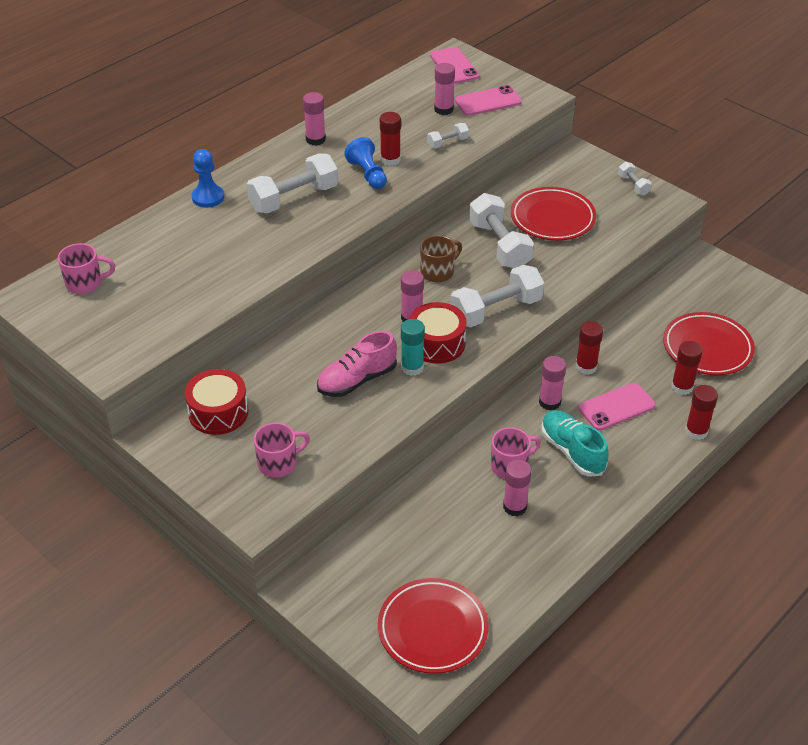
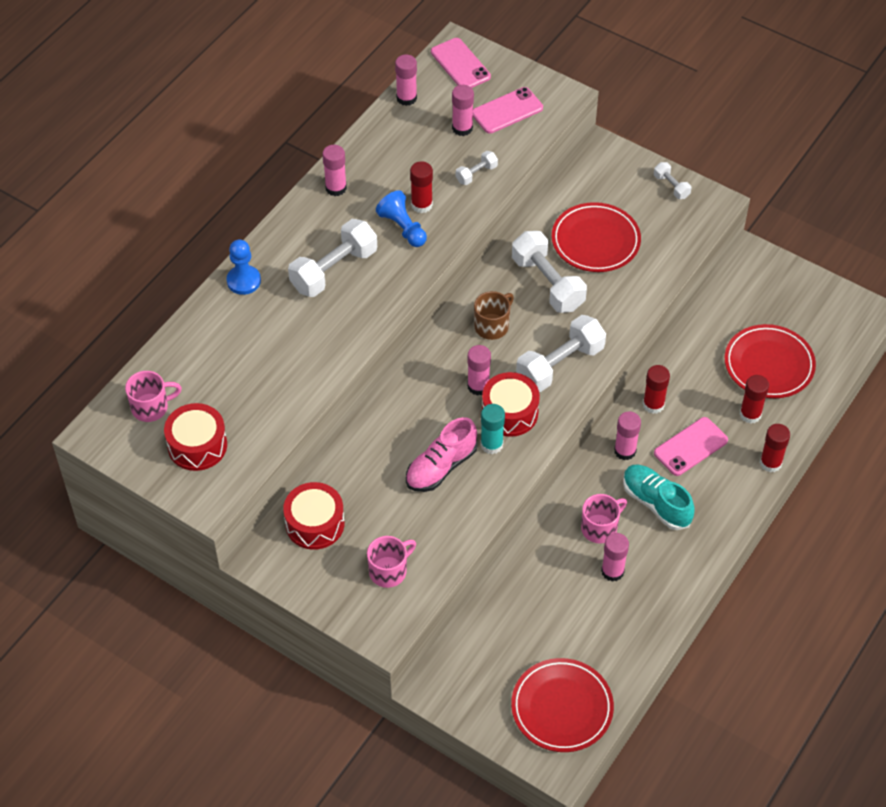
camera: 10 degrees left, 10 degrees up
none -> red drum [164,403,227,471]
none -> pink glue stick [395,54,417,106]

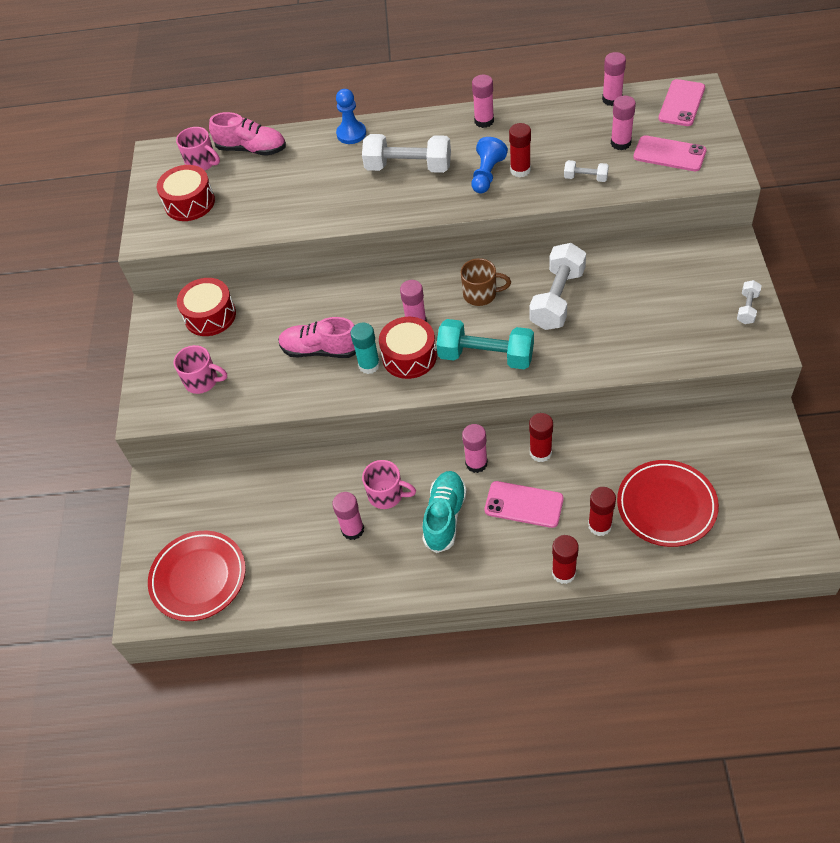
camera: 60 degrees right, 0 degrees up
white dumbbell [516,315,606,392] -> turquoise dumbbell [436,319,534,369]
red plate [552,202,641,272] -> none
none -> pink shoe [209,112,286,156]

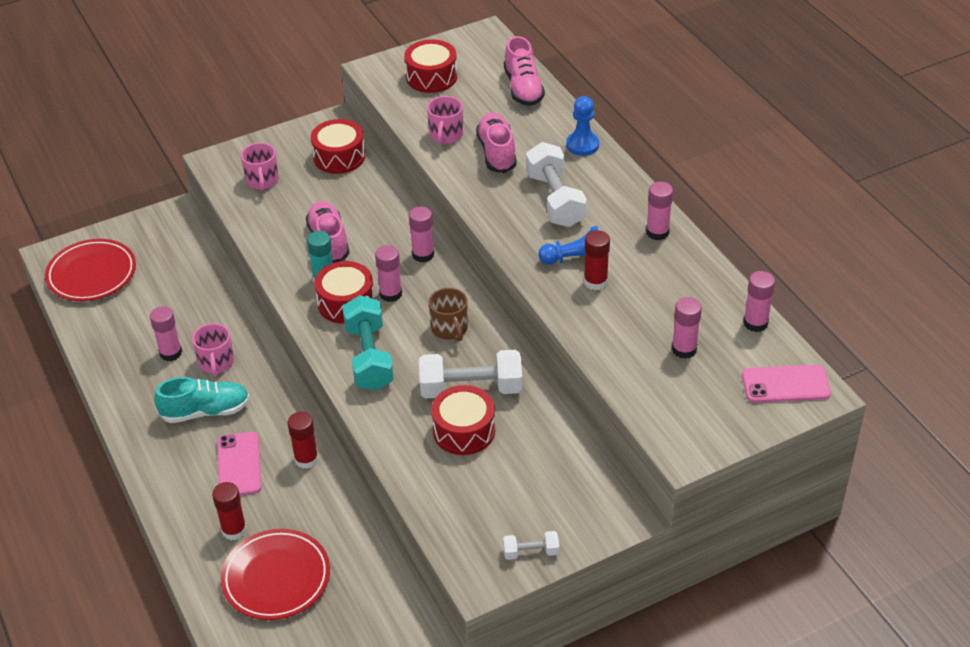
camera: 60 degrees right, 10 degrees down
pink mug [176,127,220,170] -> pink mug moved to [427,96,463,145]
pink glue stick [462,424,488,473] -> pink glue stick moved to [409,207,434,262]
red glue stick [552,535,579,584] -> none
white dumbbell [564,160,609,182] -> none
pink phone [633,135,707,171] -> none
none -> red drum [431,385,495,455]
none -> pink shoe [476,113,517,173]

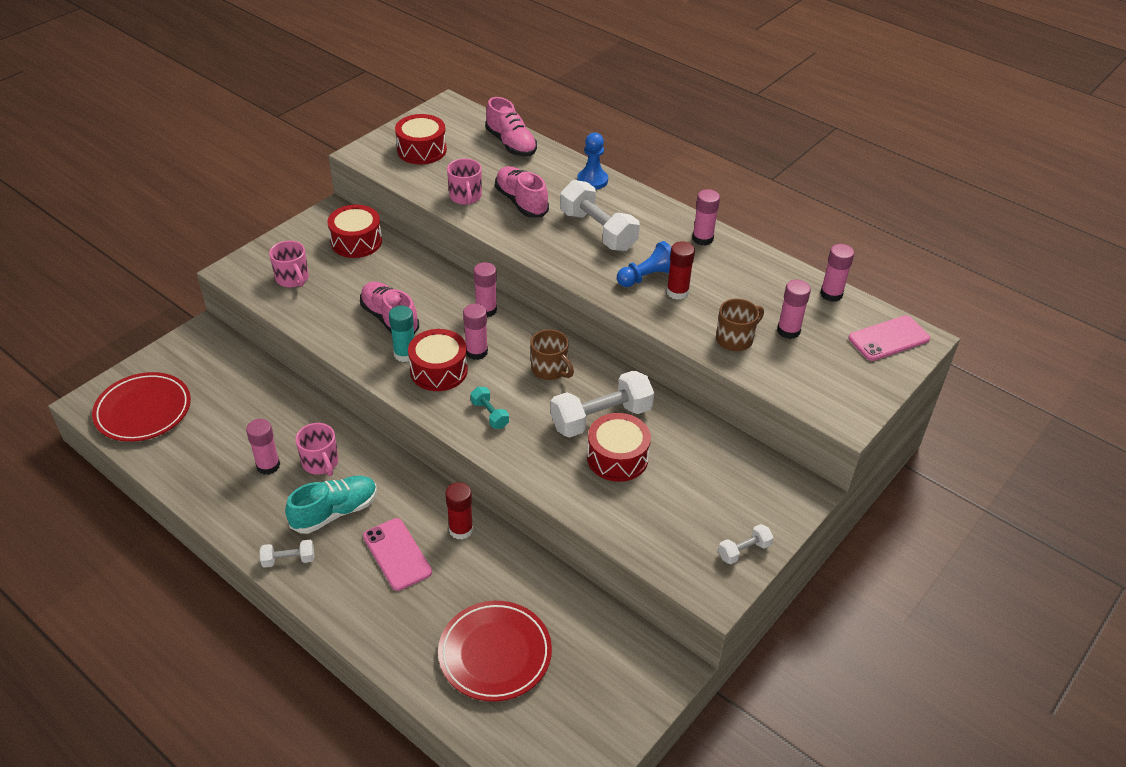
camera: 25 degrees left, 0 degrees up
red glue stick [212,482,247,540] -> none
turquoise dumbbell [342,295,394,391] -> turquoise dumbbell [471,387,509,429], size x0.49
none -> white dumbbell [260,540,314,568]
none -> brown mug [716,299,764,351]

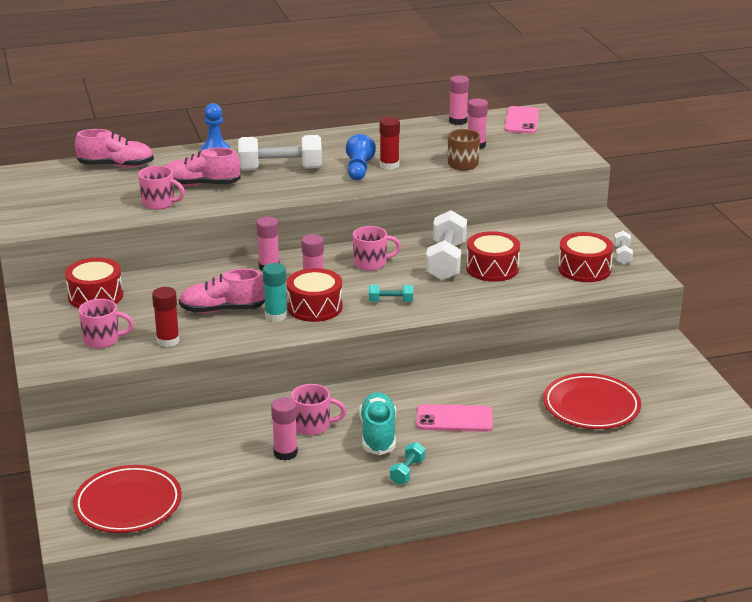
camera: 55 degrees left, 15 degrees down
white dumbbell [260,540,314,568] -> turquoise dumbbell [390,442,425,485]
red drum [395,114,447,164] -> red drum moved to [558,232,614,282]
red glue stick [445,482,473,540] -> red glue stick moved to [152,287,180,347]
brown mug [530,329,574,380] -> pink mug [353,226,401,271]
pink glue stick [692,189,720,246] -> none

